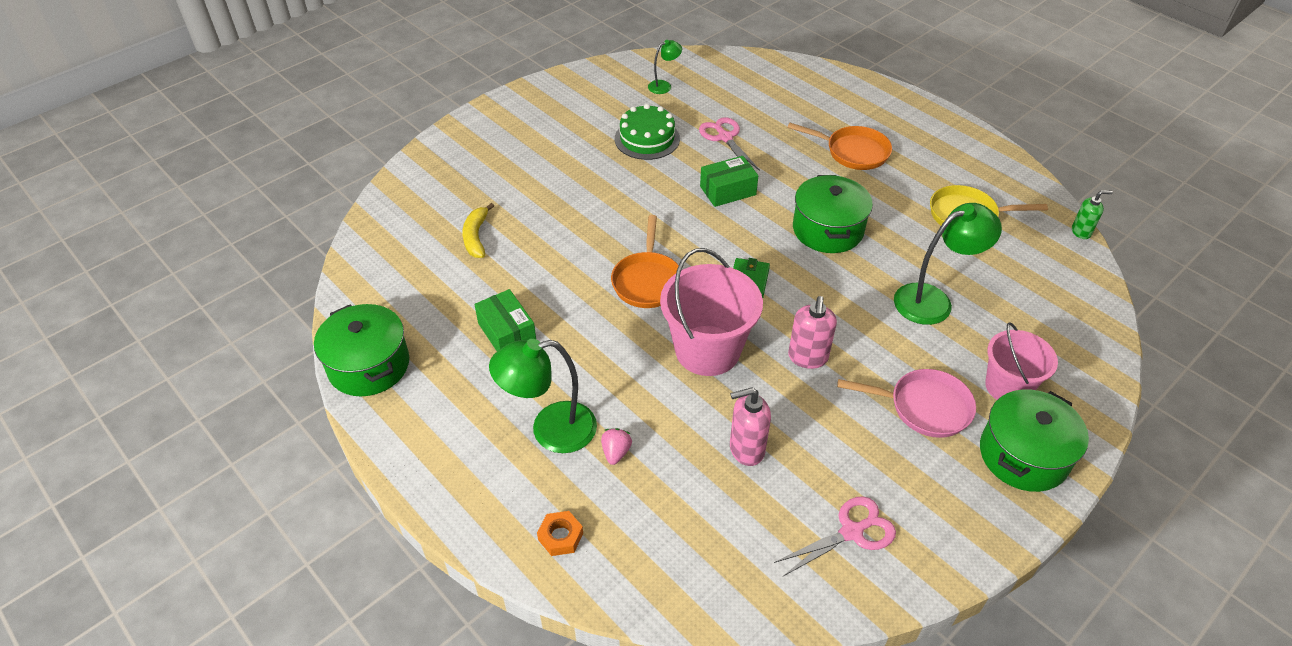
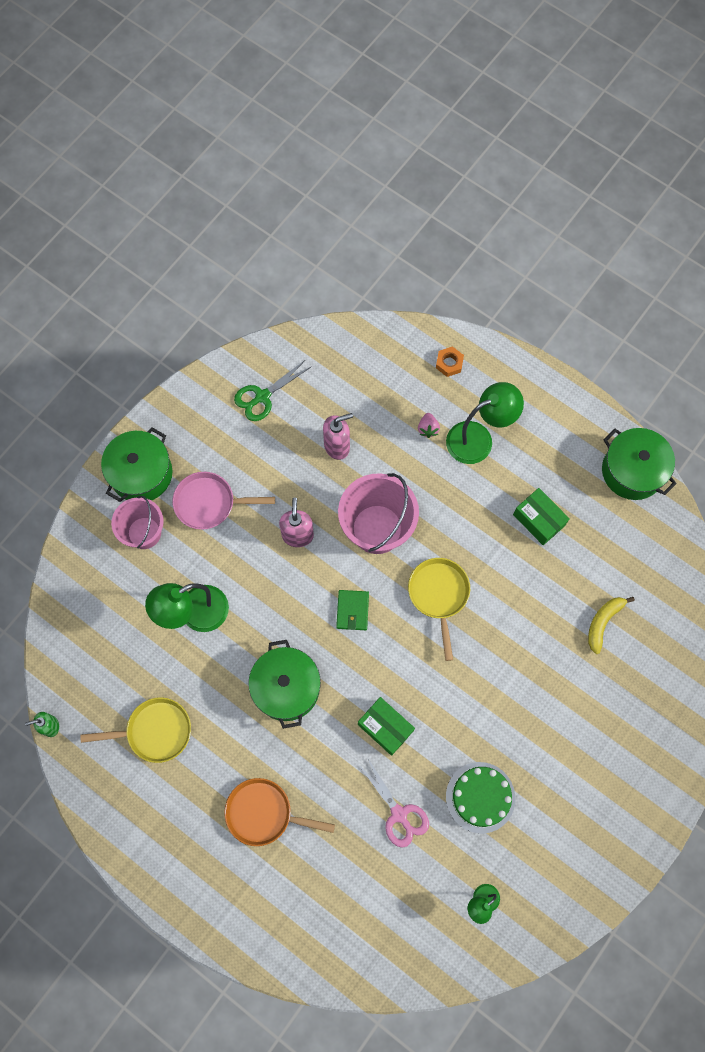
camera: 170 degrees right, 25 degrees up
yellow banana [462,203,494,258] -> yellow banana turned 135 degrees counterclockwise [588,597,635,654]
orange pan [611,215,679,308] -> yellow pan [408,558,470,661]
green box [700,156,758,207] -> green box turned 75 degrees clockwise [358,697,415,756]
pink scissors [774,497,896,576] -> green scissors [234,360,312,421]

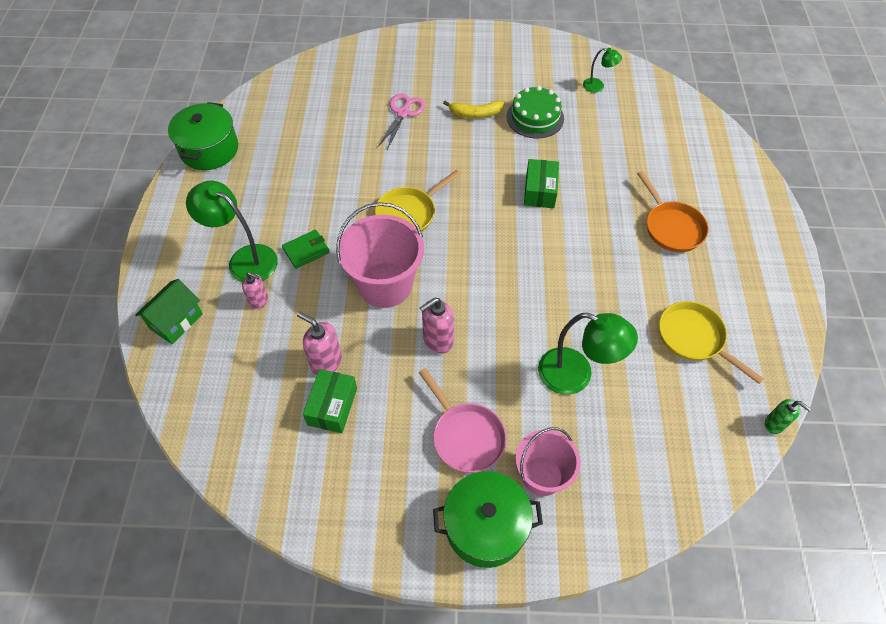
camera: 125 degrees left, 15 degrees down
green scissors [234,360,312,421] -> none
green pot [248,640,321,729] -> none
green wallet [336,590,369,630] -> green wallet moved to [282,230,330,269]
pink scissors [358,759,429,848] -> pink scissors moved to [378,93,425,150]
pink strawberry [418,413,440,438] -> pink soap dispenser [242,272,268,309]
orange nut [436,346,464,377] -> green house [135,279,203,344]
green box [513,488,570,545] -> green box moved to [303,369,357,433]
yellow banana [588,597,635,654] -> yellow banana moved to [443,101,504,118]

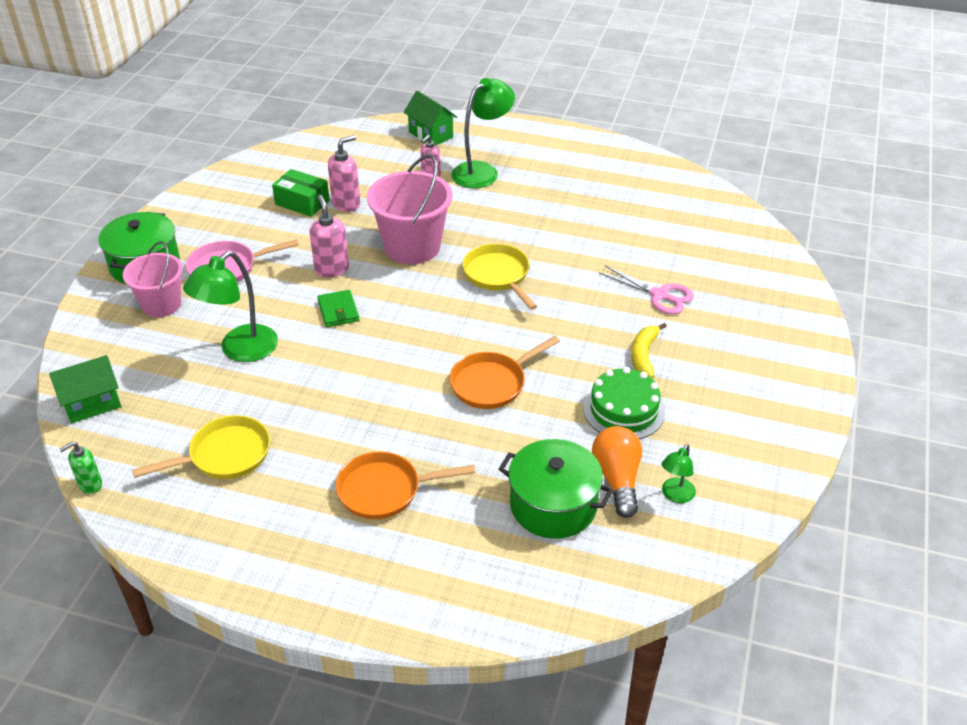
camera: 105 degrees right, 15 degrees down
green pot [168,102,238,170] -> green pot moved to [499,439,613,539]
green wallet [282,230,330,269] -> green wallet moved to [317,290,359,327]
green box [524,159,559,208] -> orange pan [449,336,560,409]
none -> green house [49,355,121,423]
none -> orange light bulb [592,426,642,518]

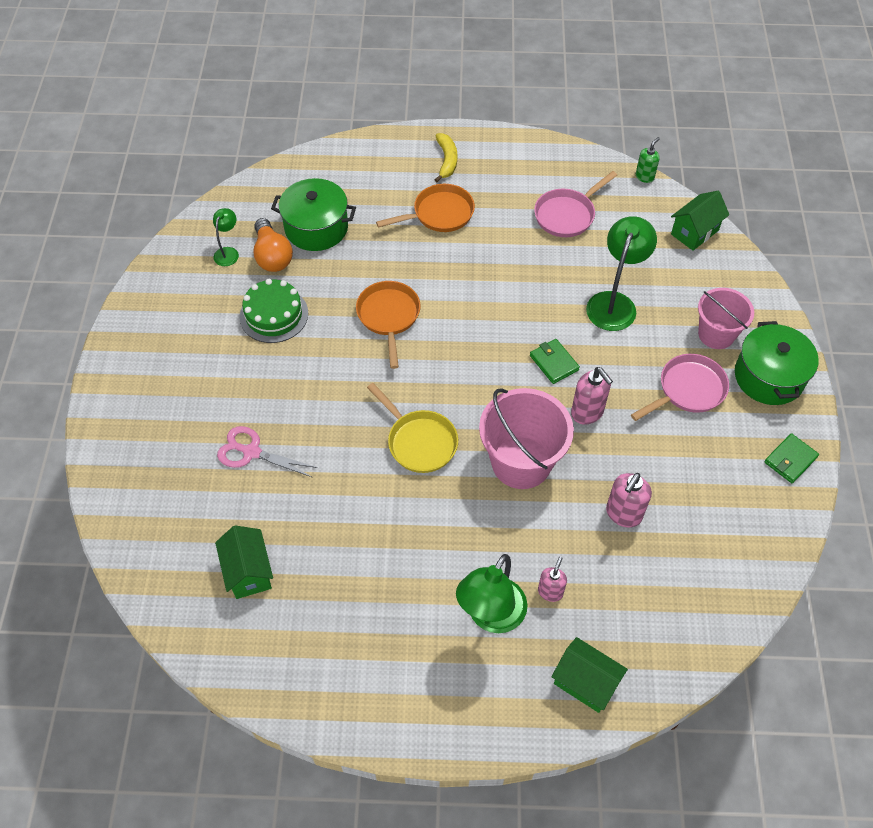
camera: 165 degrees right, 15 degrees up
yellow pan [132,415,270,479] -> pink pan [534,171,617,237]
green box [272,169,329,217] -> none
orange pan [449,336,560,409] -> orange pan turned 45 degrees counterclockwise [356,281,420,369]
yellow banana [632,323,667,379] -> yellow banana moved to [435,133,457,182]
none -> green house [215,525,273,599]
none -> green wallet [764,433,819,483]

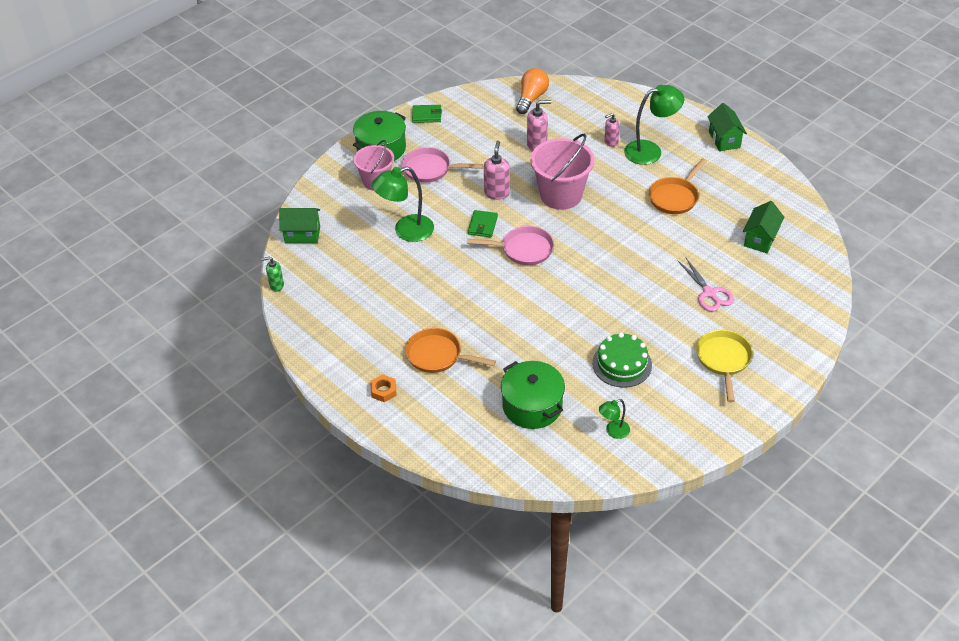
camera: 135 degrees left, 10 degrees down
orange light bulb [254,218,293,272] -> orange light bulb moved to [516,68,549,114]
orange pan [356,281,420,369] -> orange pan moved to [649,158,707,214]
yellow pan [367,383,458,473] -> yellow pan moved to [696,330,753,402]
yellow banana [435,133,457,182] -> orange nut [371,374,397,402]
pink pan [534,171,617,237] -> pink pan moved to [467,226,554,265]
green house [552,637,628,713] -> green house moved to [707,103,747,151]

